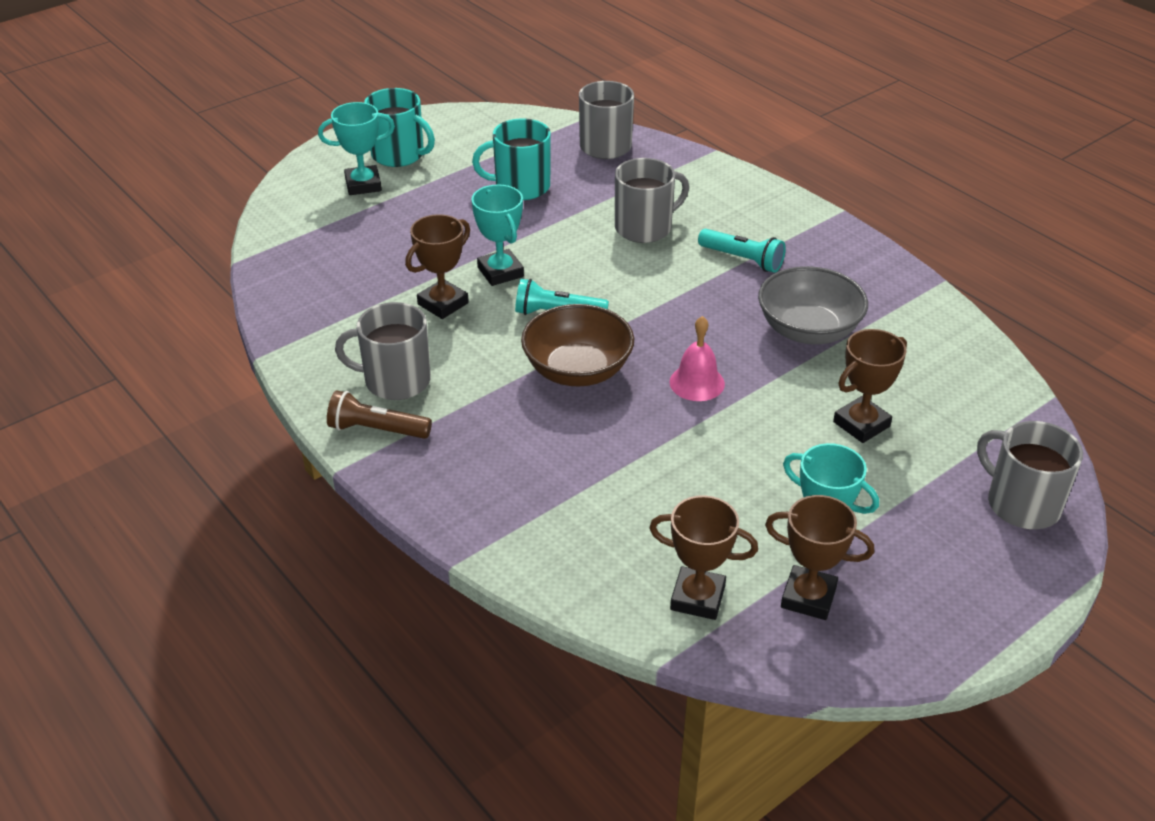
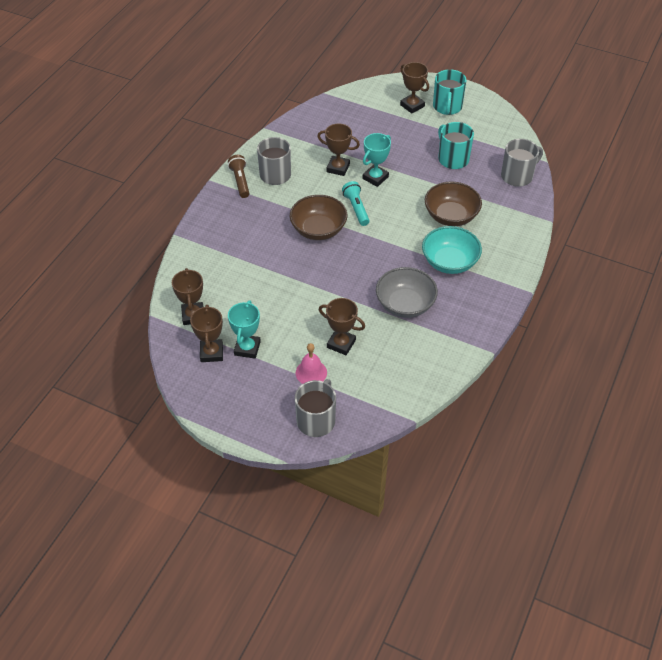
camera: 65 degrees right, 10 degrees up
turquoise trophy [318,102,395,195] -> brown trophy [400,62,429,114]
grey mug [615,158,689,243] -> brown bowl [425,182,482,226]
pink bell [670,316,725,401] -> pink bell moved to [296,343,327,384]
turquoise flashlight [698,229,786,273] -> turquoise bowl [422,226,482,274]

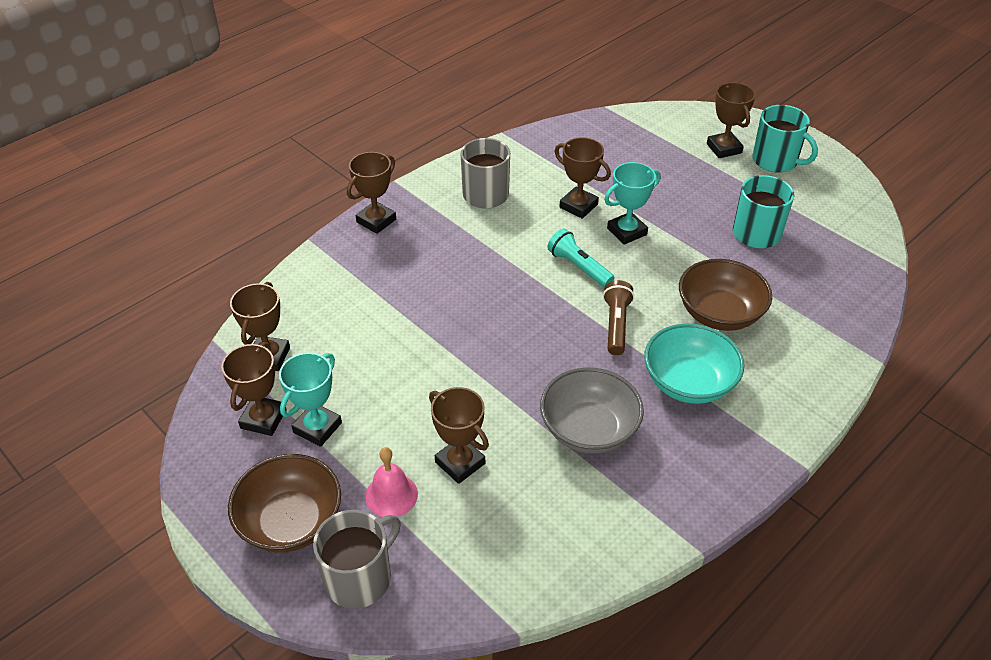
camera: 20 degrees right, 5 degrees down
brown flashlight [228,155,249,198] -> brown flashlight moved to [603,280,634,355]
brown bowl [290,195,347,240] -> brown bowl moved to [228,454,341,552]
turquoise flashlight [342,181,370,226] -> turquoise flashlight turned 45 degrees counterclockwise [547,229,614,288]
turquoise mug [433,69,467,115] -> turquoise mug turned 75 degrees counterclockwise [752,105,818,173]
grey mug [501,139,543,187] -> none
none -> brown trophy [347,152,396,234]

